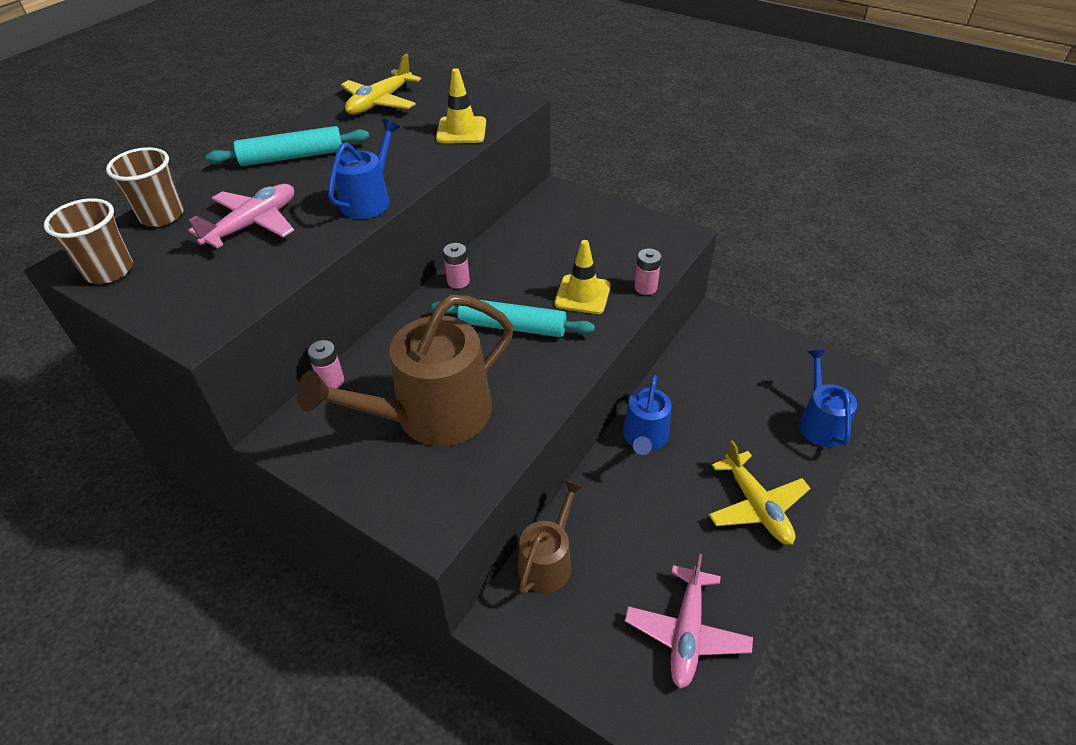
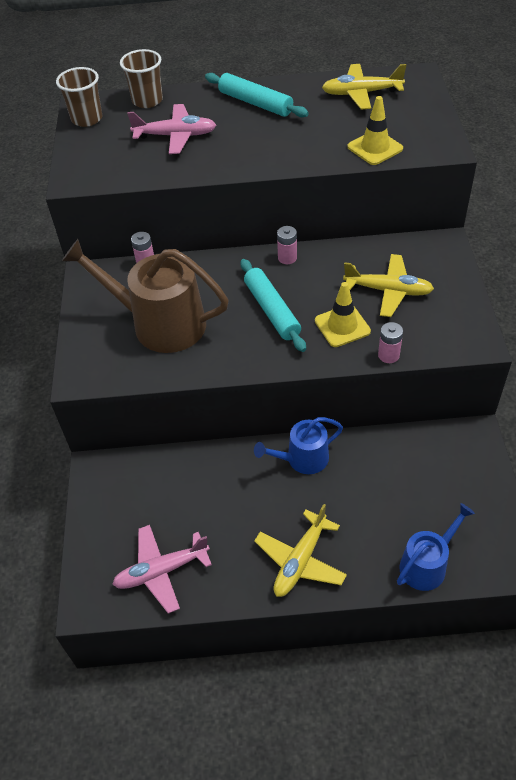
camera: 55 degrees right, 5 degrees up
blue watering can [328,119,400,219] -> none
brown watering can [518,479,584,594] -> none
none -> yellow plane [343,254,434,317]

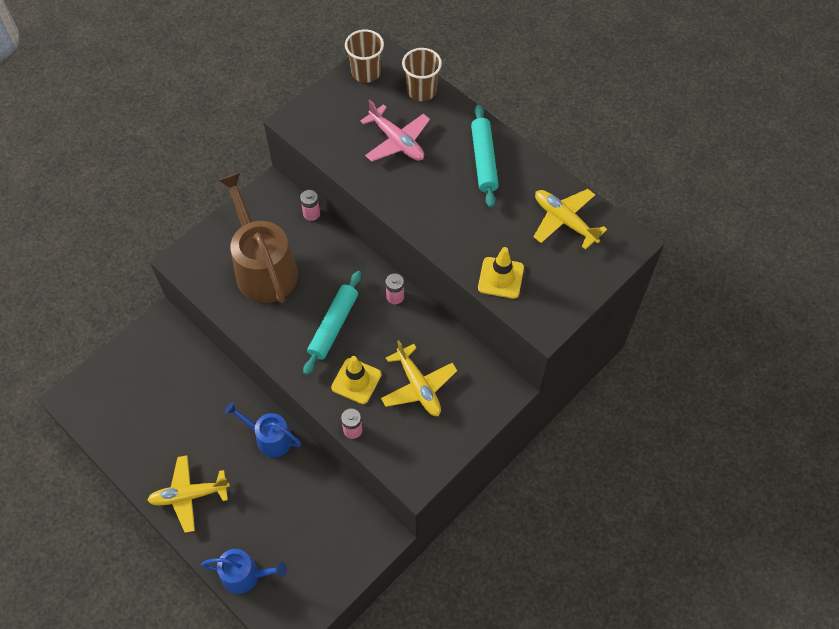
camera: 45 degrees right, 10 degrees up
pink plane [112,525,212,614] -> none

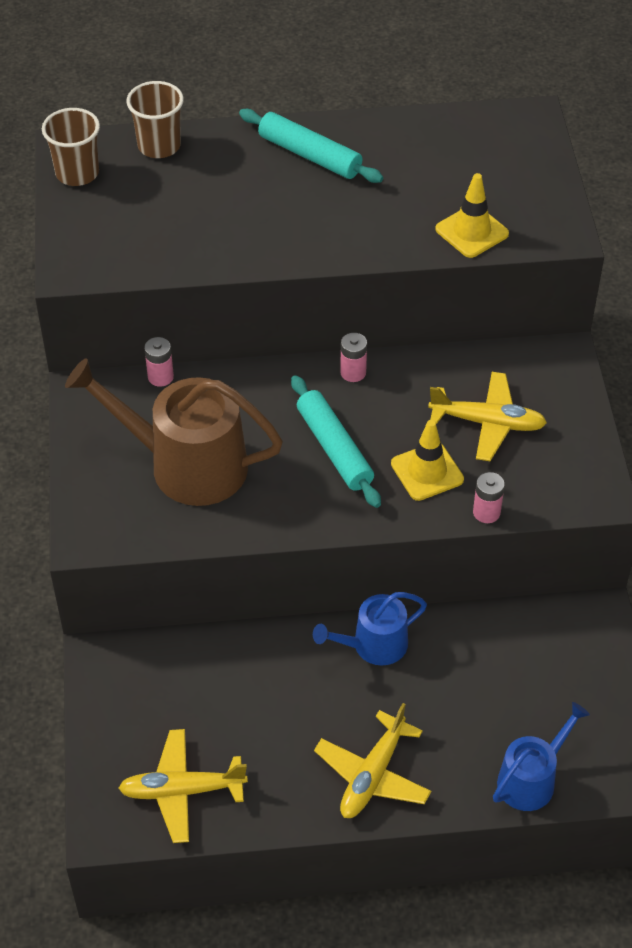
camera: 50 degrees left, 10 degrees down
pink plane [360,100,430,162] -> none
yellow plane [534,189,607,250] -> yellow plane moved to [118,729,248,843]

